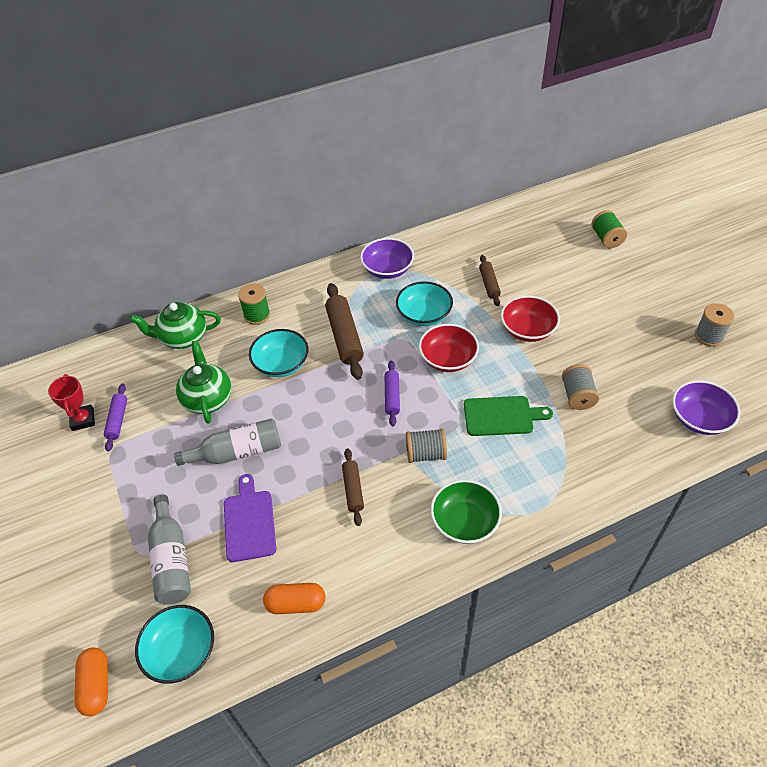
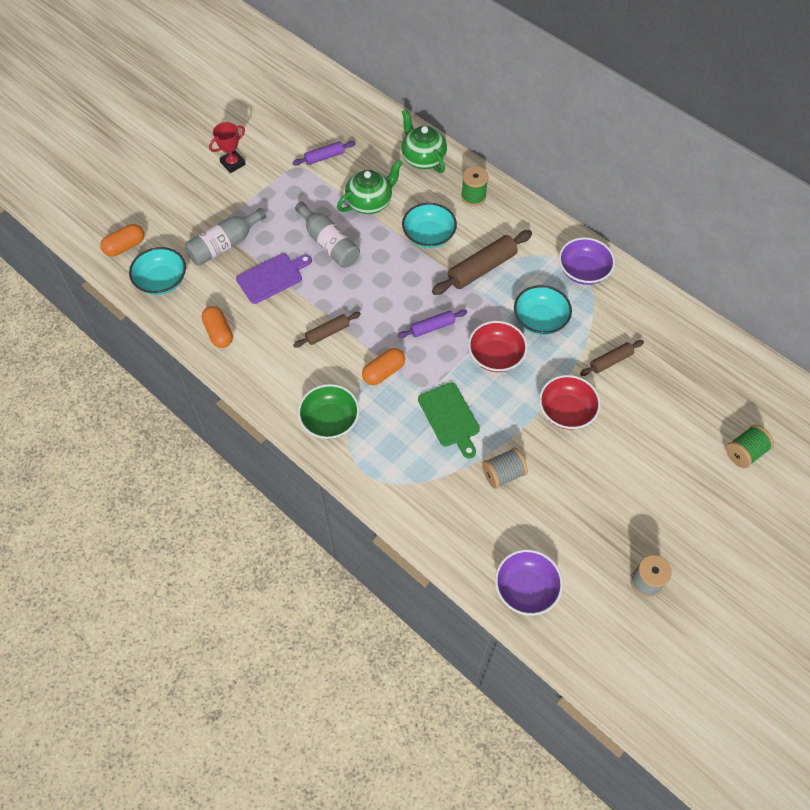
camera: 65 degrees right, 10 degrees up
red trophy [48,374,95,431] -> red trophy moved to [209,122,246,173]
grey spool [406,428,447,463] -> orange capsule [362,348,405,385]

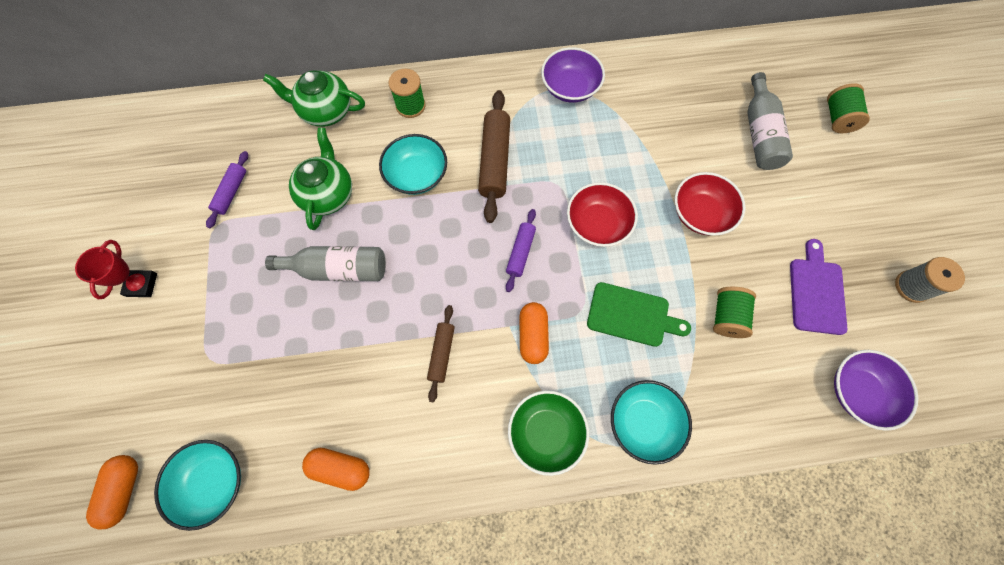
camera: 50 degrees left, 10 degrees up
grey bottle [185,208,267,266] -> grey bottle moved to [747,72,793,170]
purple cutting board [236,254,312,304] -> purple cutting board moved to [790,239,848,335]
grey spool [482,448,528,489] -> green spool [713,287,756,338]
turquoise bowl [514,285,572,335] -> turquoise bowl moved to [611,380,692,465]
brown rolling pin [580,340,644,376] -> none

